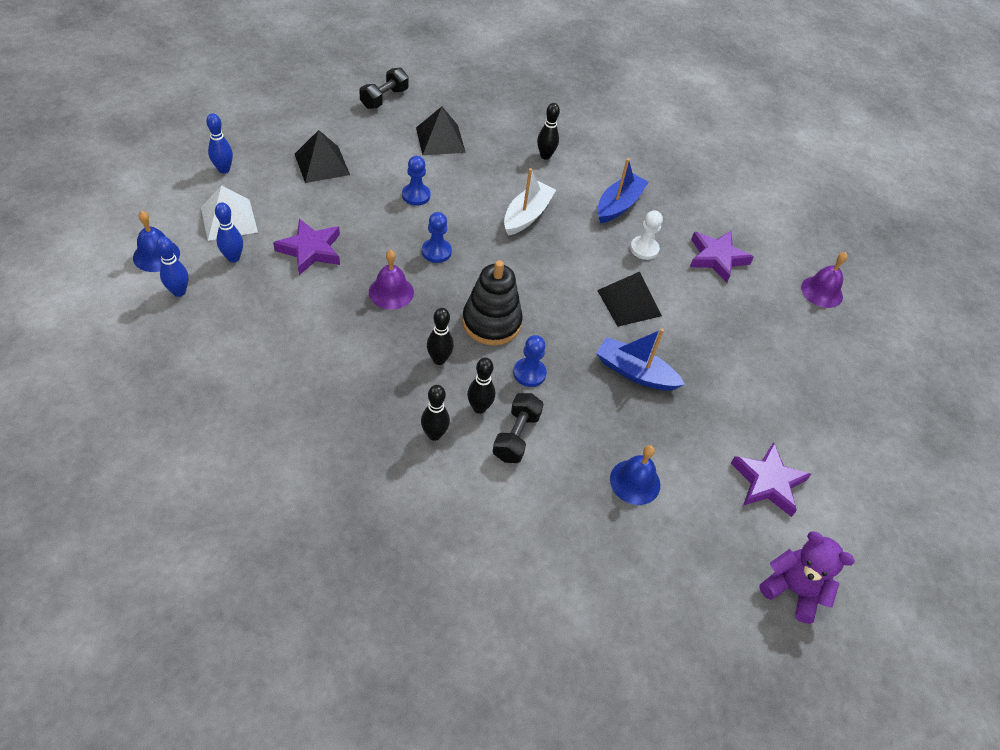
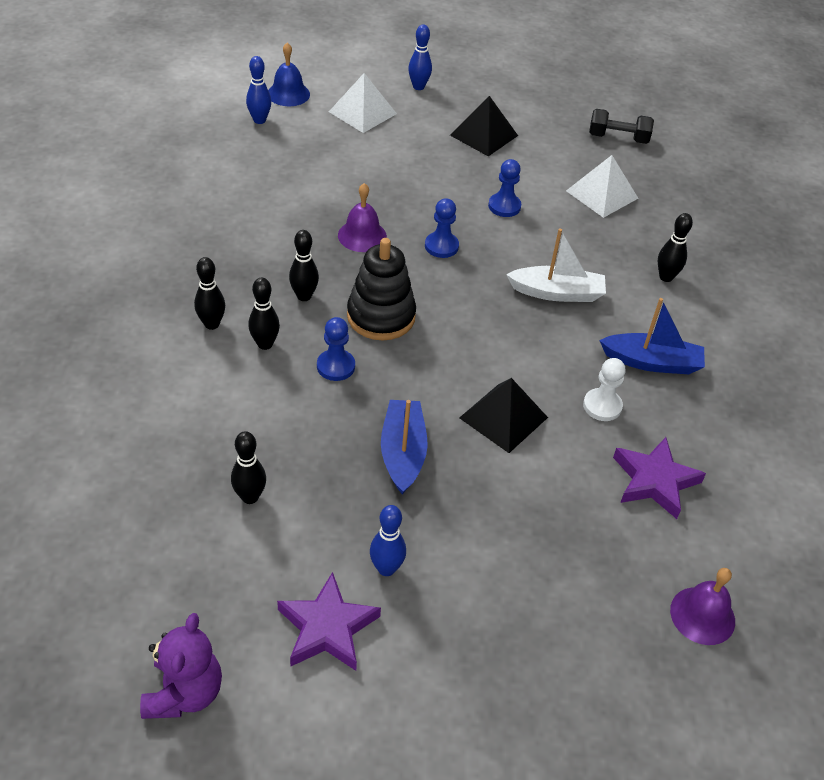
camera: 65 degrees right, 5 degrees down
blue bowling pin [215,202,243,262] -> blue bowling pin moved to [370,505,406,576]
purple star [273,218,340,275] -> none
black pyramid [416,107,466,155] -> white pyramid [566,155,638,218]
black dumbbell [492,393,544,463] -> none
blue bell [610,445,660,505] -> black bowling pin [231,431,266,504]

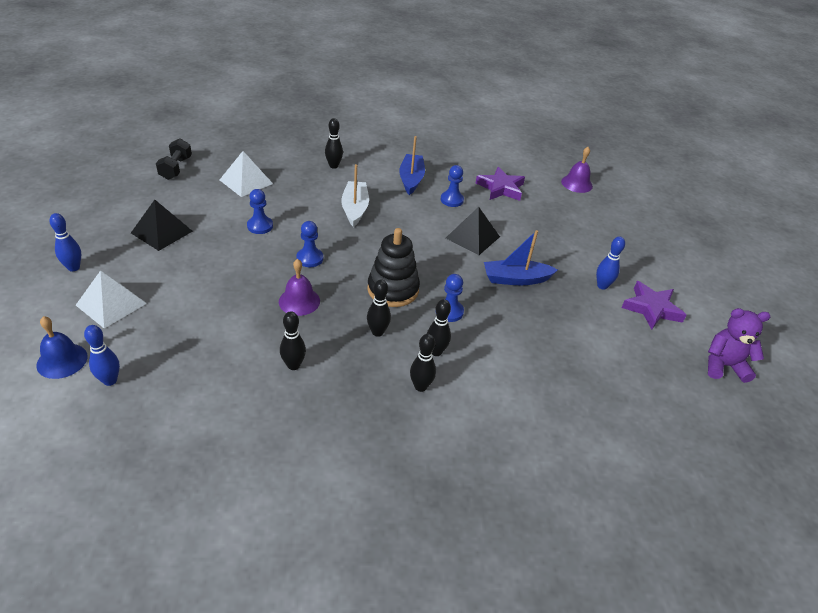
camera: 95 degrees left, 5 degrees down
black bowling pin [231,431,266,504] -> black bowling pin moved to [280,311,306,370]
white pawn [583,358,626,421] -> blue pawn [441,165,464,207]

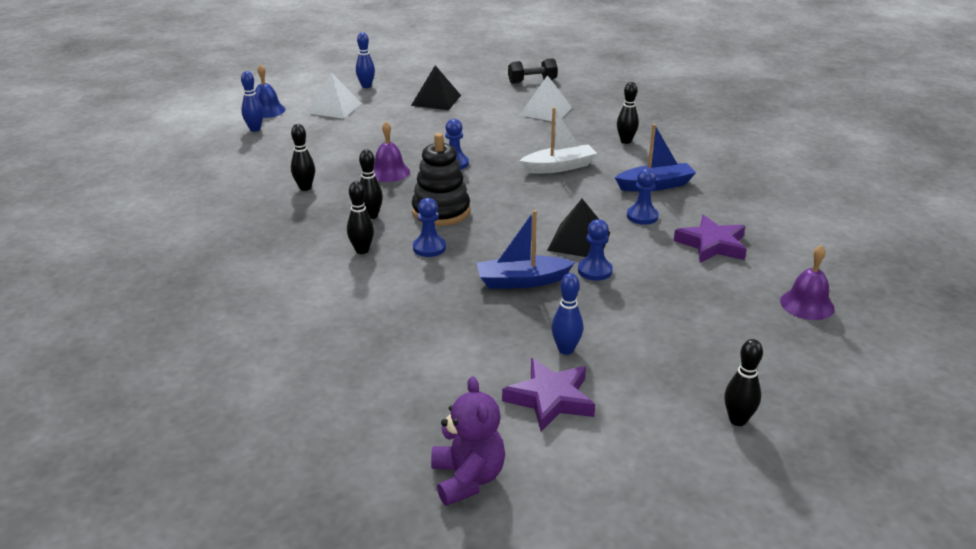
camera: 75 degrees right, 10 degrees down
blue pawn [247,189,273,234] -> blue pawn moved to [578,219,613,281]
black bowling pin [410,334,436,392] -> black bowling pin moved to [725,339,763,426]
blue boat [484,230,558,285] -> blue boat turned 75 degrees counterclockwise [477,210,575,289]

